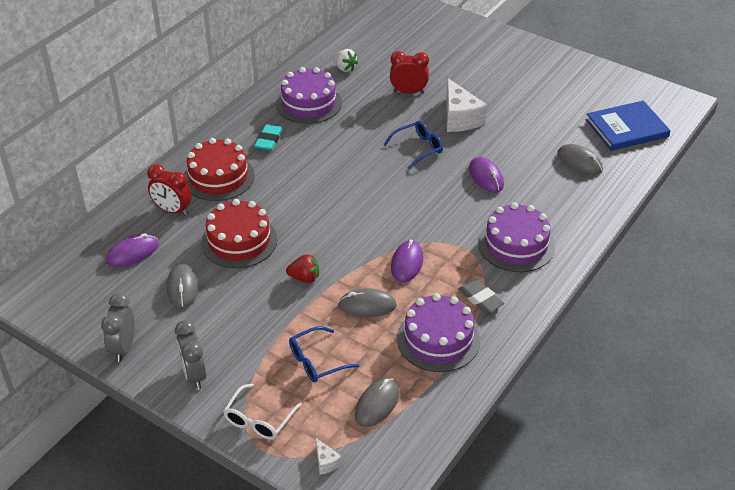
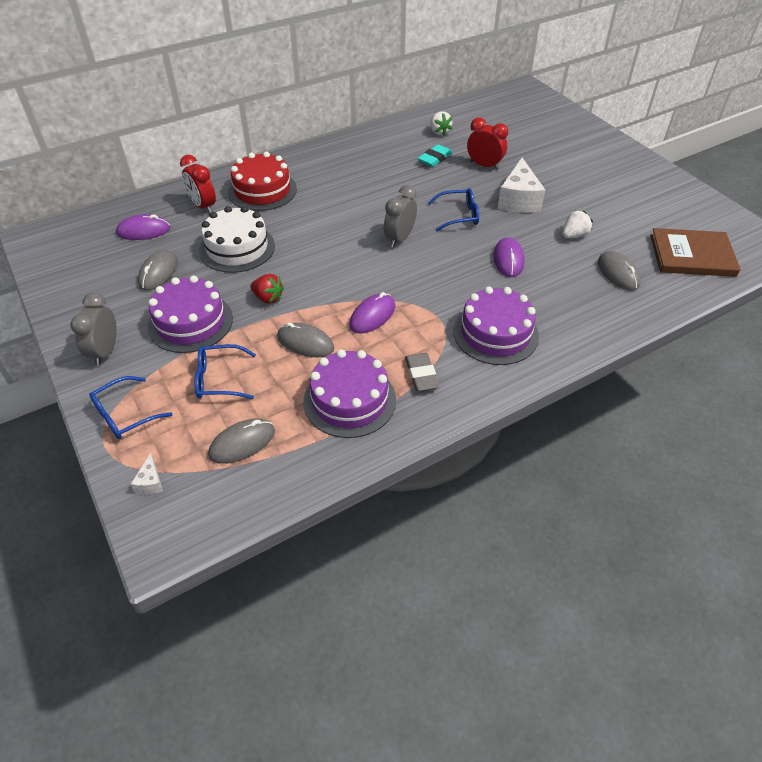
camera: 25 degrees right, 5 degrees up
grey clock [101,293,135,362] -> grey clock moved to [384,185,417,248]
red cake [201,199,277,268] -> white cake [199,206,275,273]
white glasses [223,384,301,440] -> blue glasses [89,376,173,439]
turquoise eraser [254,125,283,151] -> turquoise eraser moved to [418,144,452,167]
purple cake [276,67,342,124] -> purple cake moved to [148,275,233,353]
blue book [586,101,671,151] -> brown book [650,228,741,277]
none -> white strawberry [563,210,593,238]

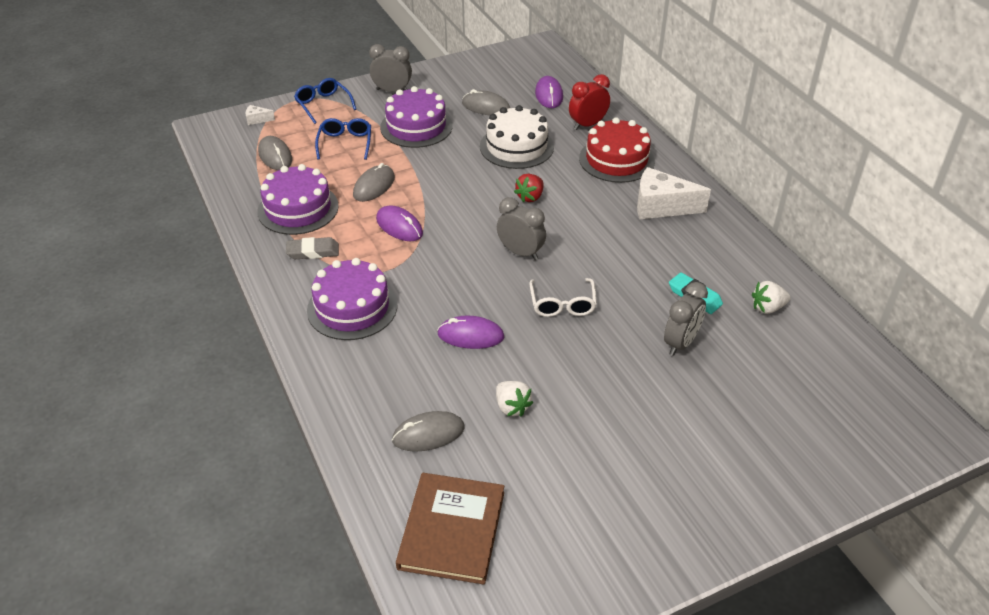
camera: 95 degrees right, 5 degrees down
red strawberry [250,274,284,304] -> red strawberry moved to [514,174,544,203]
blue glasses [428,188,479,231] -> white glasses [529,278,597,317]
red clock [467,117,508,170] -> grey clock [664,282,708,356]
white cheese [497,158,545,213] -> white cheese moved to [637,167,711,219]

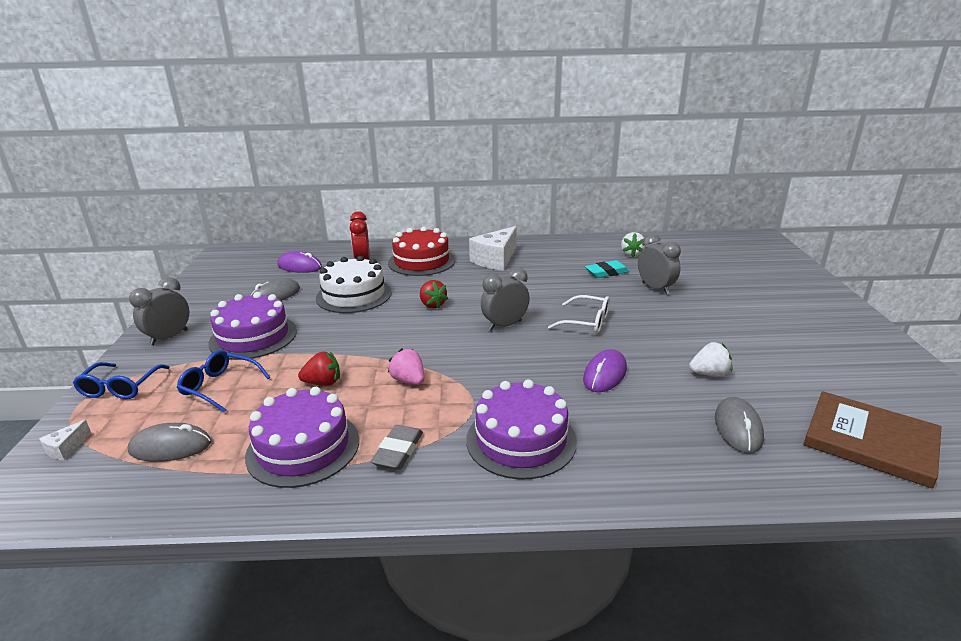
camera: 65 degrees left, 15 degrees down
blue glasses [294,78,356,124] -> blue glasses turned 75 degrees counterclockwise [73,362,170,399]
grey mouse [353,163,395,202] -> red strawberry [298,352,340,386]
purple mouse [376,205,423,241] -> pink strawberry [388,348,425,385]

